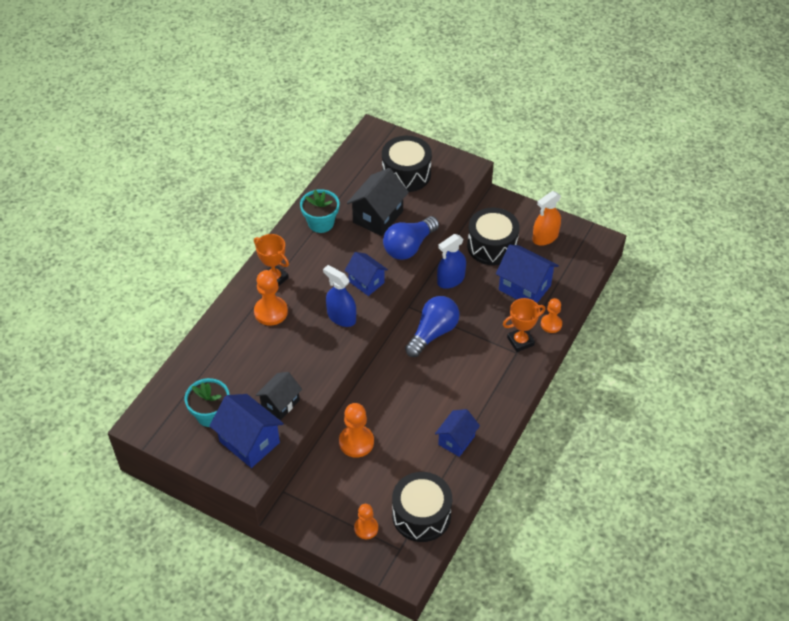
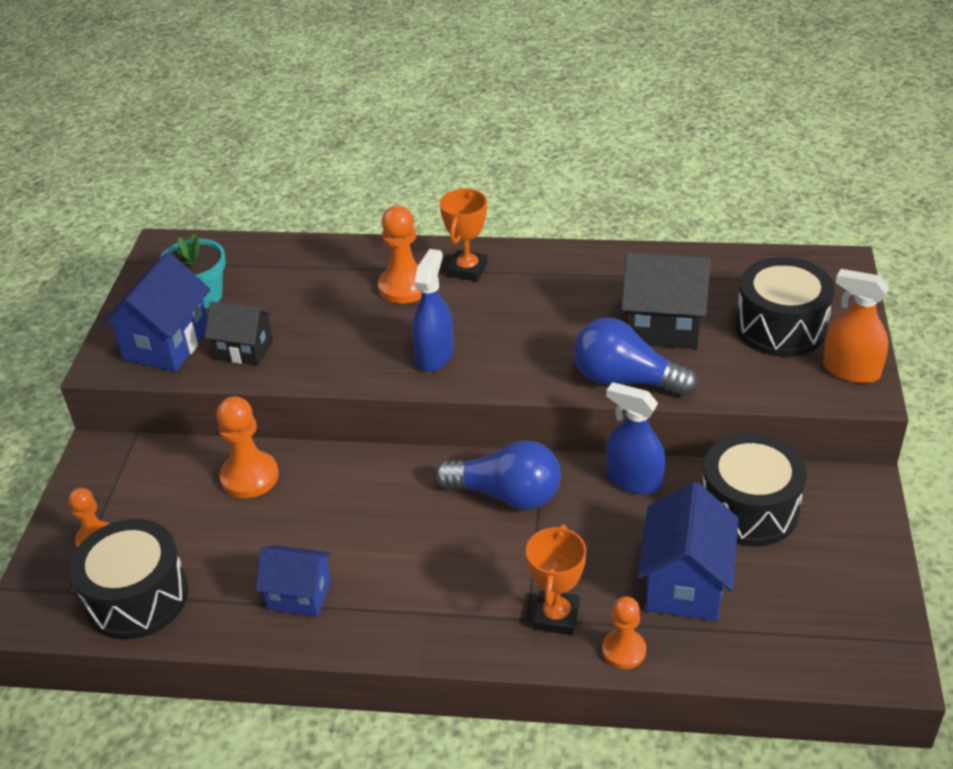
camera: 70 degrees right, 10 degrees down
turquoise flower pot [300,189,339,233] -> none
blue house [345,252,388,296] -> none
orange trophy [503,298,545,352] -> orange trophy turned 60 degrees clockwise [526,524,586,635]
orange spray bottle [532,191,561,246] -> orange spray bottle moved to [823,269,889,383]

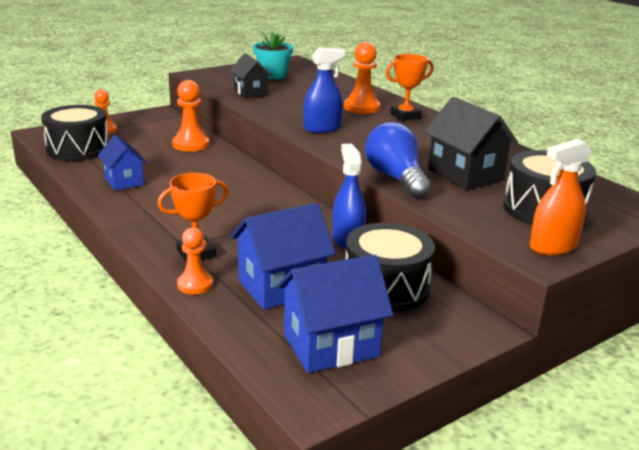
camera: 45 degrees right, 15 degrees down
blue house [102,252,210,372] -> blue house moved to [277,255,393,373]
blue light bulb [435,441,561,510] -> none
orange spray bottle [823,269,889,383] -> orange spray bottle turned 105 degrees counterclockwise [530,139,592,255]

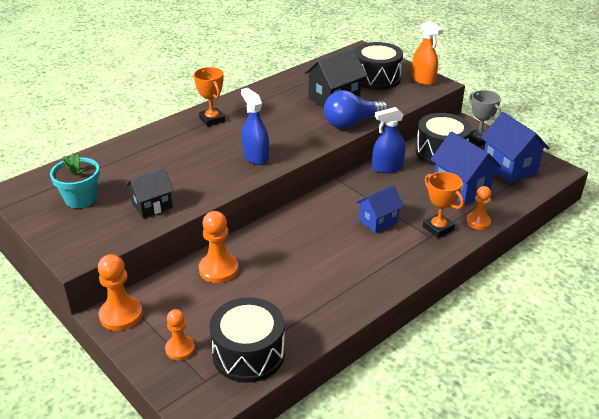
camera: 95 degrees left, 10 degrees up
blue house [98,135,147,190] -> blue house moved to [356,185,404,233]
orange pawn [344,42,380,114] -> orange pawn moved to [98,254,143,331]
none -> grey trophy [469,90,501,147]

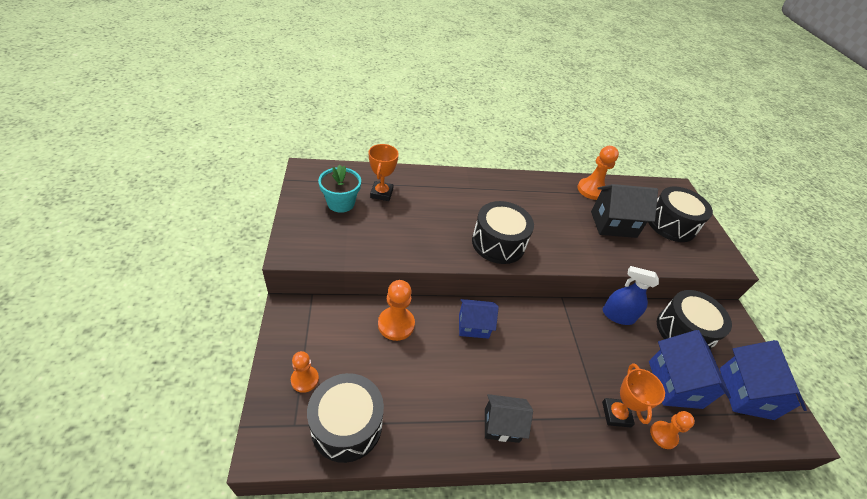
camera: 30 degrees right, 10 degrees up
orange pawn [98,254,143,331] -> orange pawn moved to [577,146,619,200]
black house [126,167,174,218] -> black house moved to [485,394,533,443]
orange trophy [194,67,225,127] -> orange trophy moved to [369,144,399,201]
blue spray bottle [241,88,269,165] -> black drum [472,201,534,264]
blue light bulb [324,90,388,129] -> none
blue house [356,185,404,233] -> blue house moved to [459,299,499,339]
orange spray bottle [412,21,443,86] -> none
grey trophy [469,90,501,147] -> none

